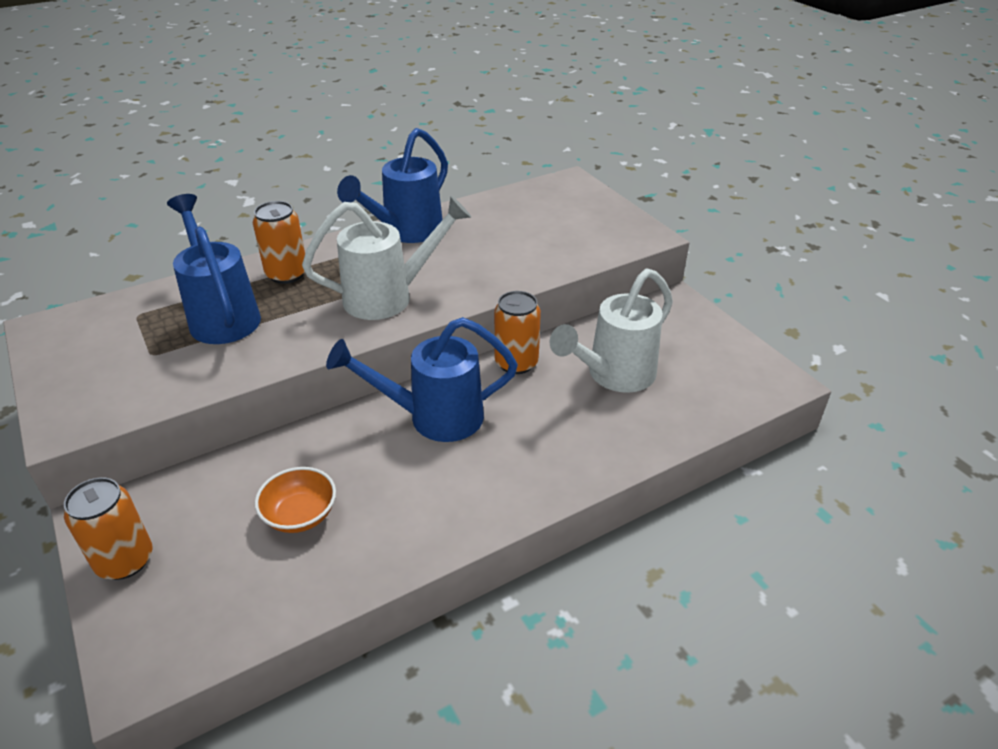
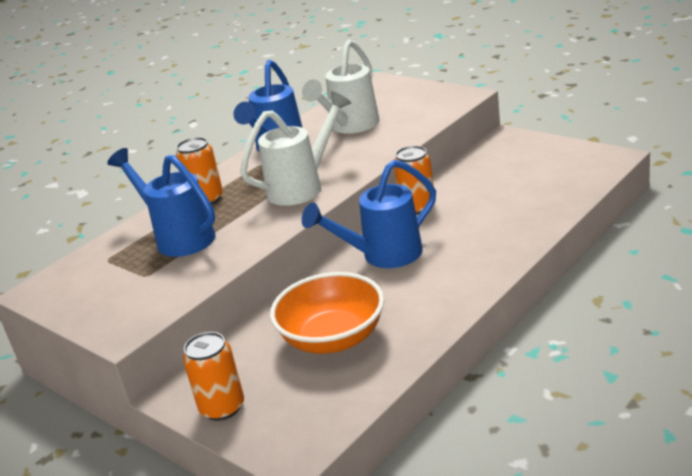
camera: 15 degrees left, 10 degrees down
orange bowl [255,467,336,533] -> orange bowl [270,272,384,354], size x1.79
white watering can [550,268,673,393] -> white watering can moved to [302,39,380,134]

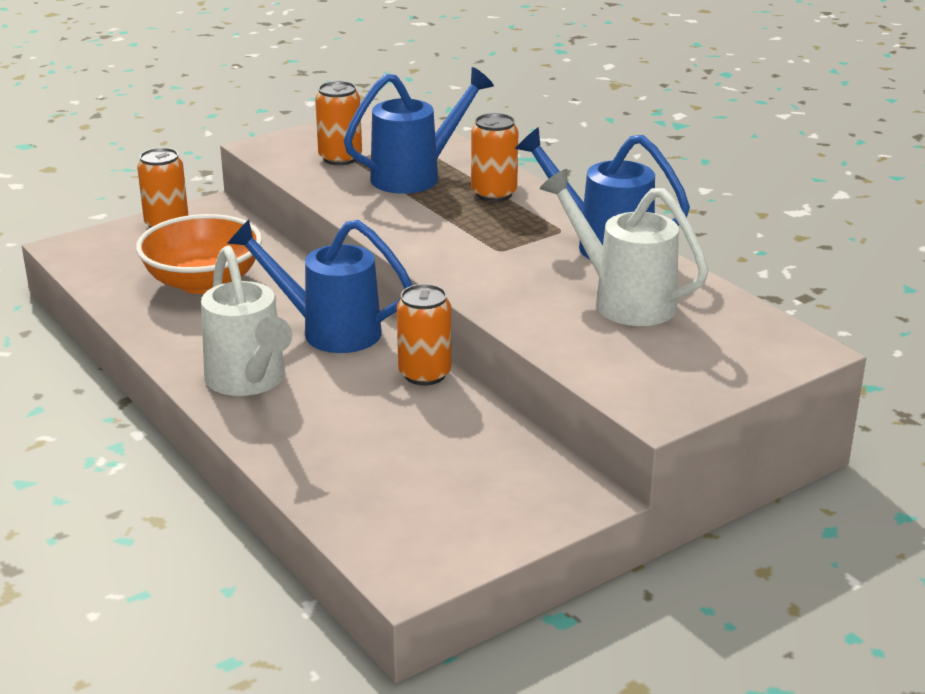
camera: 100 degrees right, 0 degrees up
white watering can [240,91,351,206] -> white watering can moved to [201,245,292,396]
blue watering can [302,160,436,268] -> blue watering can turned 60 degrees counterclockwise [227,219,413,353]
none -> orange can [315,81,362,165]

